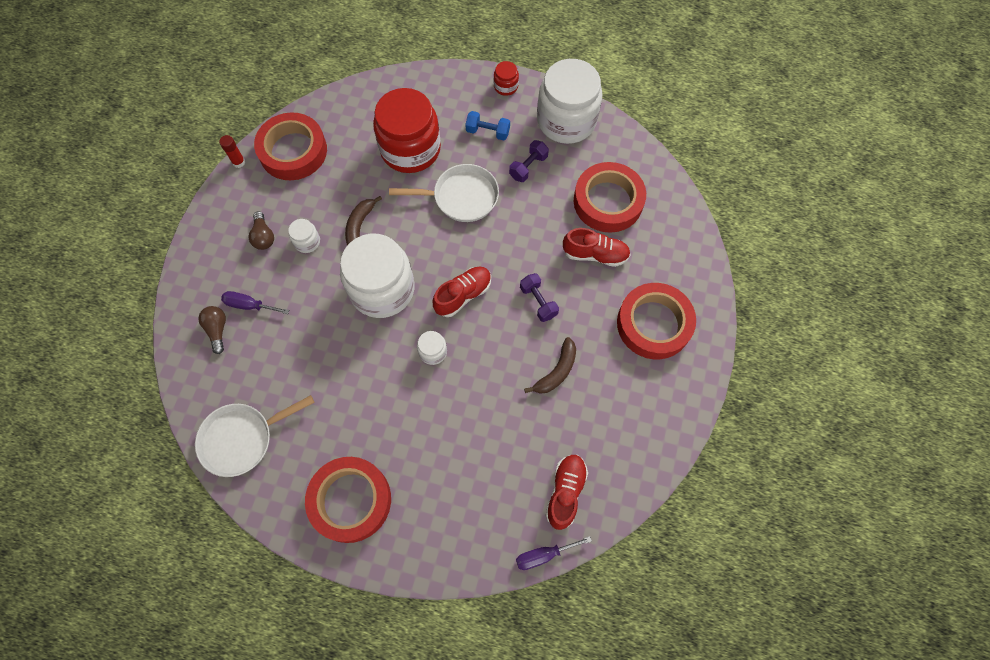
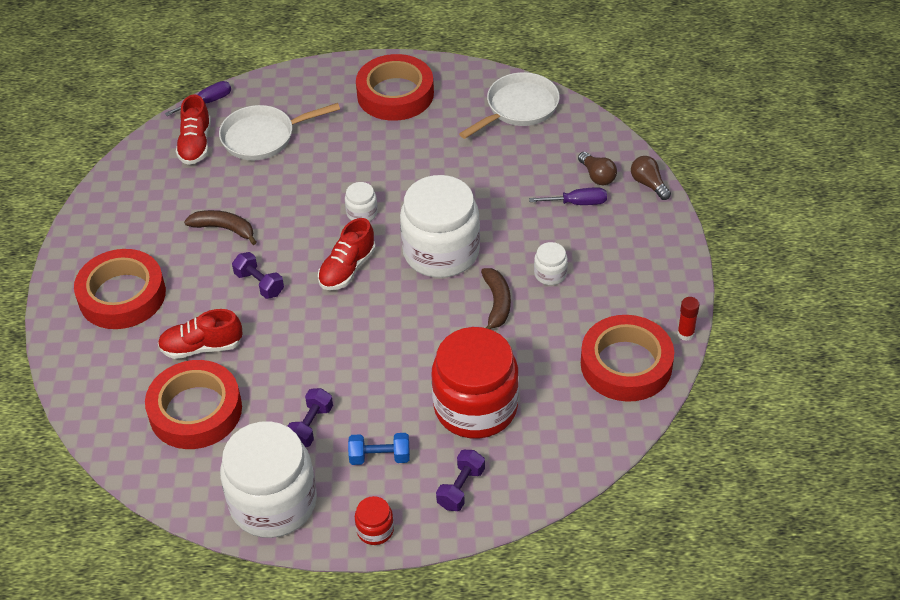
camera: 165 degrees right, 20 degrees down
brown light bulb [249,211,274,250] -> brown light bulb moved to [631,156,671,200]
white pan [389,164,499,222] -> white pan moved to [219,103,340,160]
brown banana [524,337,576,394] -> brown banana turned 90 degrees clockwise [184,210,257,245]
none -> purple dumbbell [436,450,485,511]

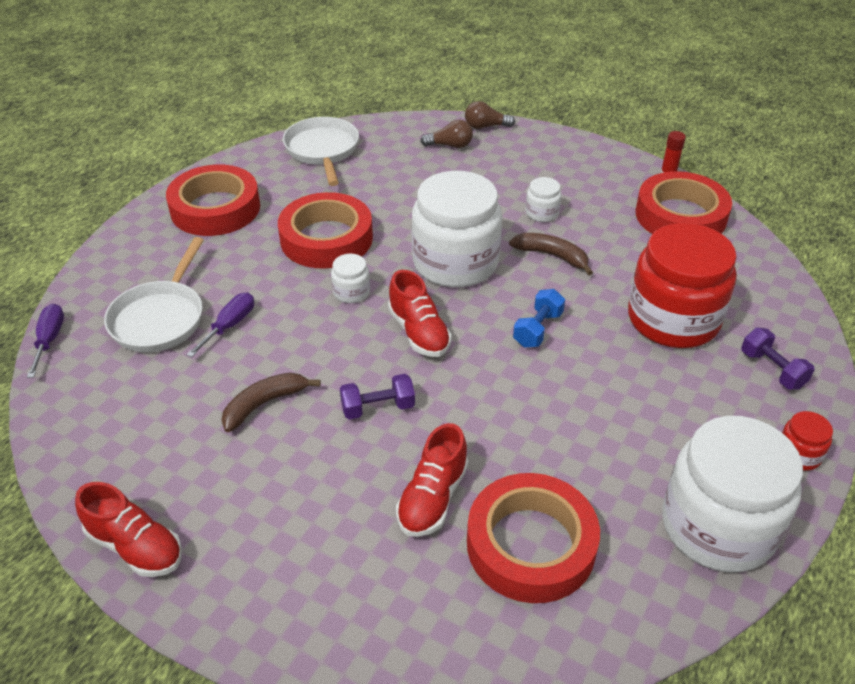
camera: 60 degrees left, 5 degrees down
red tape [74,249,166,329] -> red tape moved to [278,192,373,269]
red shoe [176,94,211,165] -> red shoe moved to [75,482,182,577]
purple dumbbell [287,388,333,447] -> none
blue dumbbell [348,433,410,465] -> blue dumbbell moved to [513,289,565,347]
purple screwdriver [529,187,607,205] -> purple screwdriver moved to [186,293,254,357]

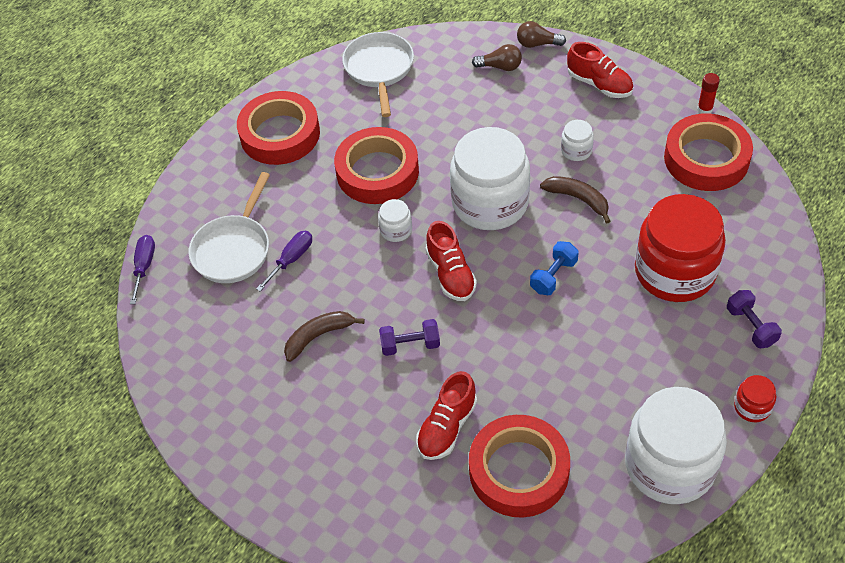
camera: 10 degrees right, 10 degrees up
red shoe [75,482,182,577] -> red shoe moved to [567,42,633,98]

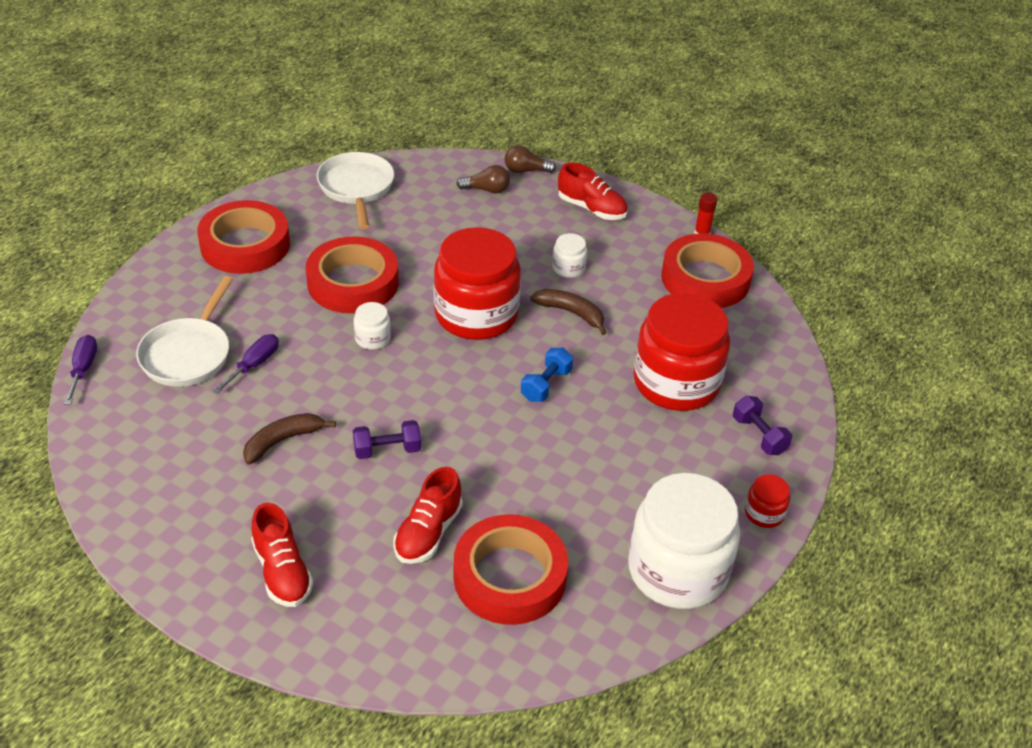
camera: 10 degrees left, 10 degrees down
red shoe [426,221,477,301] -> red shoe moved to [251,503,313,607]
white jar [450,127,530,230] -> red jar [434,227,521,340]

